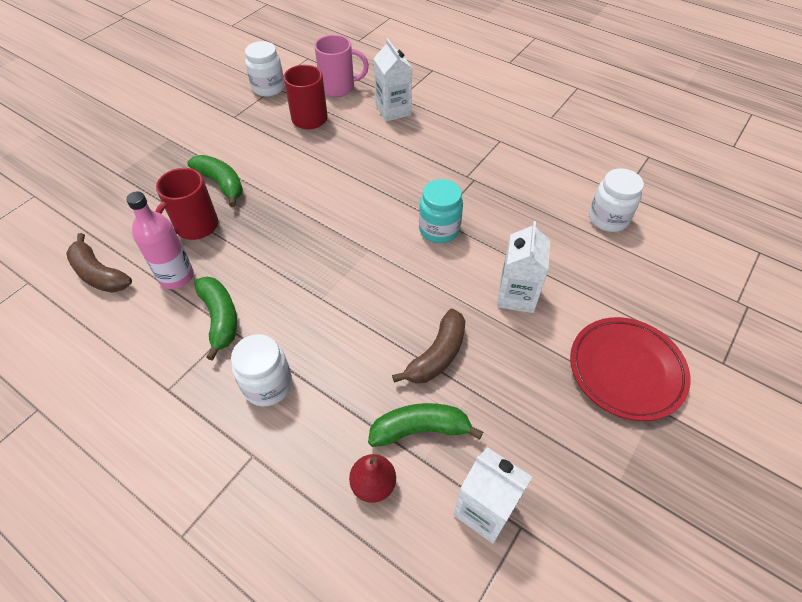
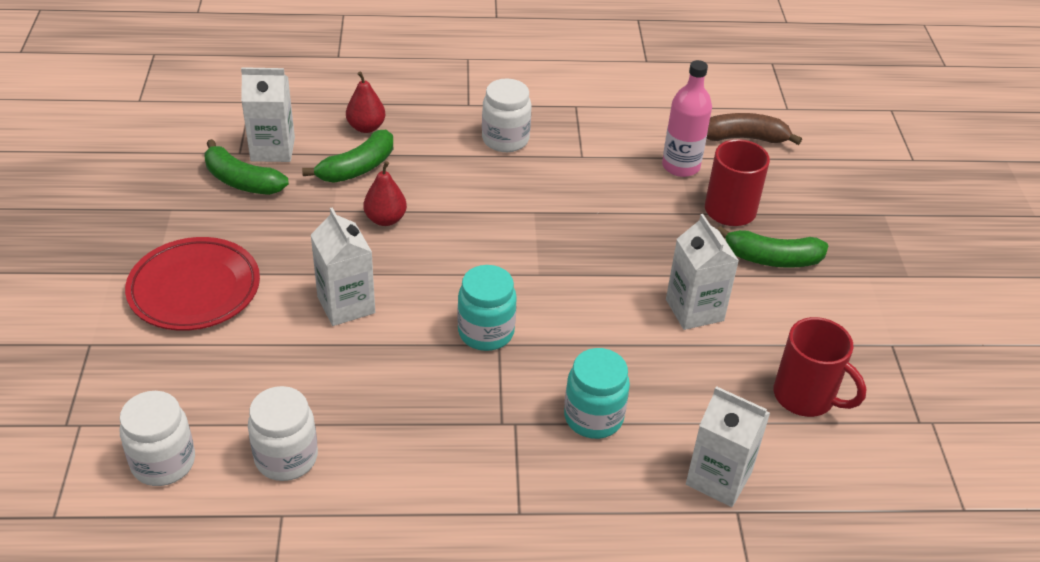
camera: 140 degrees right, 10 degrees down
green banana [194,277,237,361] -> green banana moved to [205,139,289,195]
white jar [245,41,285,97] -> white jar moved to [120,391,195,486]
pink mug [314,35,369,97] -> none
brown banana [392,308,465,384] -> red pear [364,161,407,226]
none -> turquoise jar [564,348,630,439]
none -> white carton [666,214,739,330]

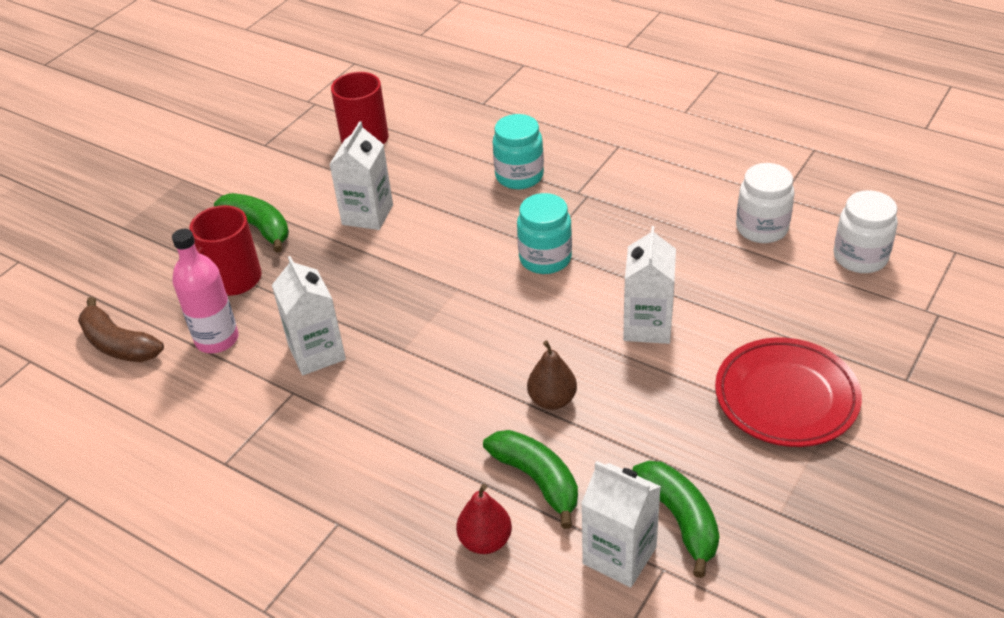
camera: 140 degrees left, 0 degrees up
green banana [302,130,393,183] -> green banana turned 60 degrees clockwise [483,430,578,529]
red pear [364,161,407,226] -> brown pear [527,340,577,410]
white jar [482,79,531,152] -> none
white carton [686,386,770,507] -> white carton moved to [272,256,346,375]

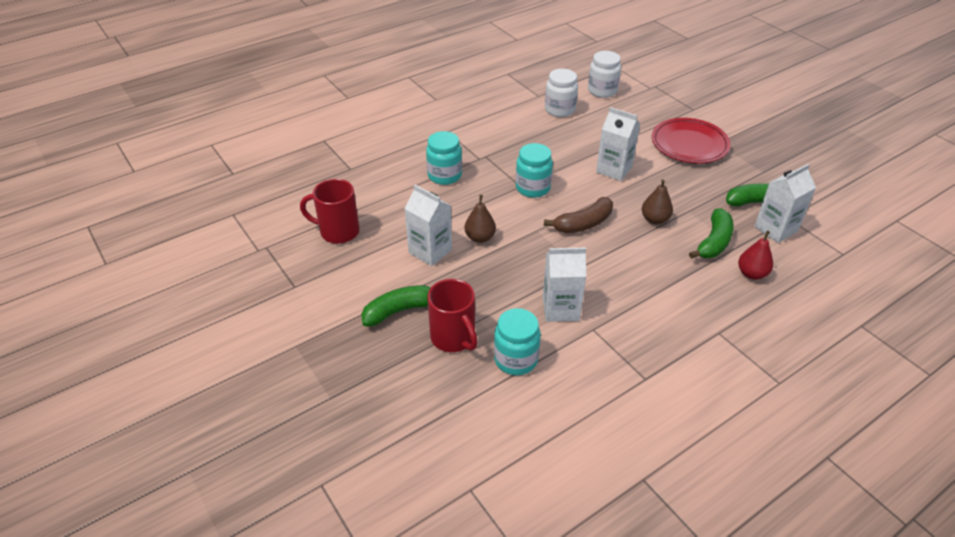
camera: 70 degrees left, 0 degrees up
brown banana [78,297,164,362] -> brown banana moved to [544,197,613,233]
pink bottle [172,229,239,353] -> turquoise jar [494,308,541,375]
green banana [483,430,578,529] -> green banana turned 135 degrees clockwise [689,208,734,259]
none -> brown pear [464,195,496,243]

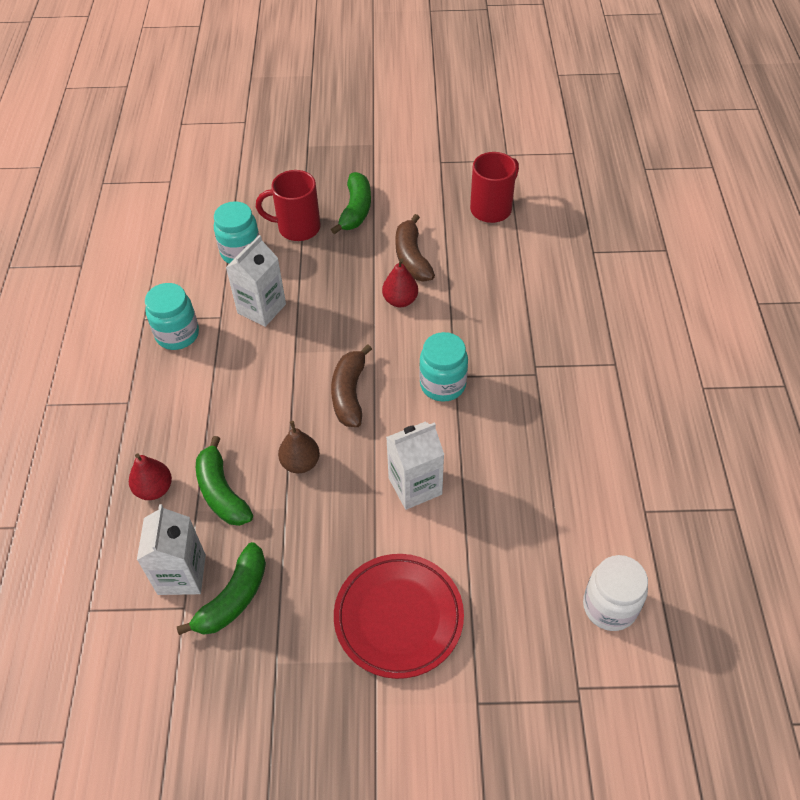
camera: 125 degrees right, 10 degrees up
white carton [404,185,452,266] -> brown banana [395,214,435,281]
turquoise jar [426,131,462,185] -> turquoise jar moved to [145,283,199,350]
brown pear [464,195,496,243] -> red pear [382,258,418,307]
white jar [545,69,578,117] -> none

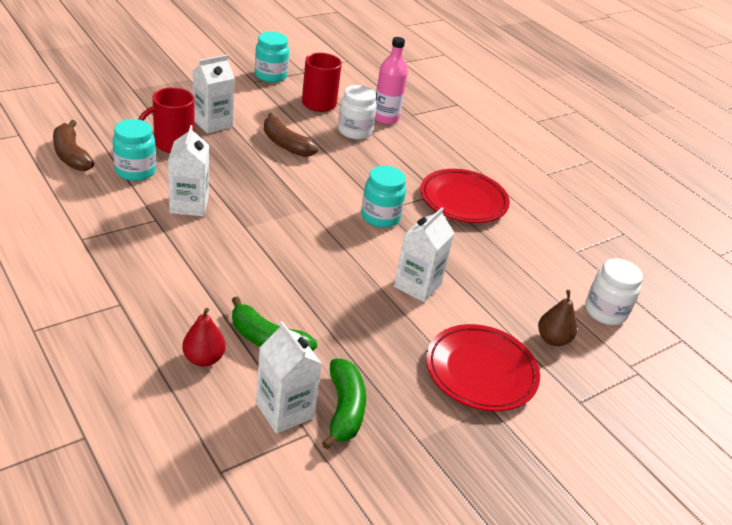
camera: 40 degrees left, 15 degrees down
turquoise jar [145,283,199,350] -> turquoise jar moved to [255,32,289,83]
brown pear [278,421,320,473] -> brown pear moved to [538,290,577,346]
green banana [331,172,371,234] -> white carton [192,55,235,134]
brown banana [331,344,372,427] -> brown banana moved to [53,120,94,171]
red pear [382,258,418,307] -> none
none -> white jar [338,85,377,140]
none -> pink bottle [375,37,408,125]
none -> red plate [420,169,510,223]

